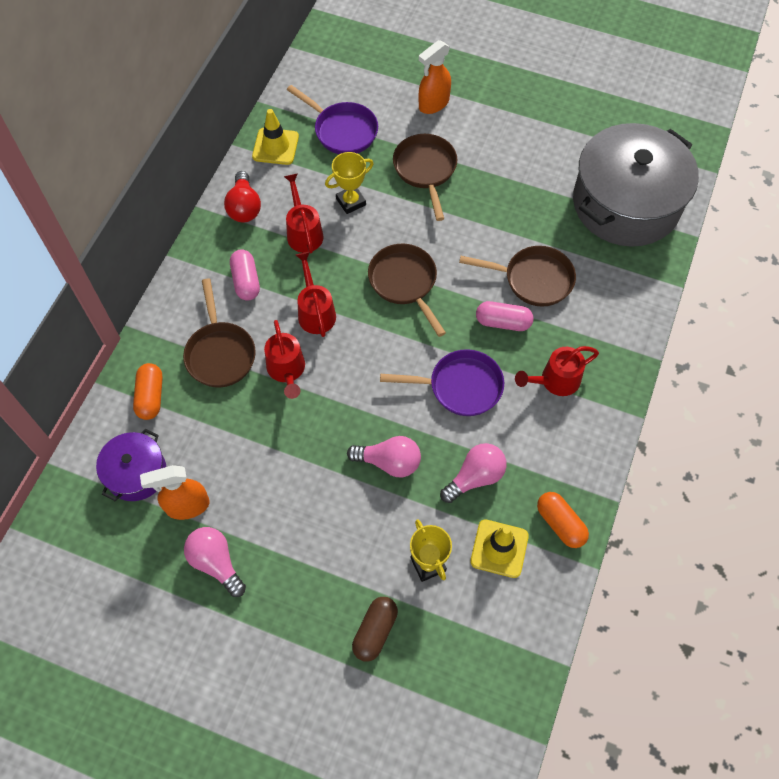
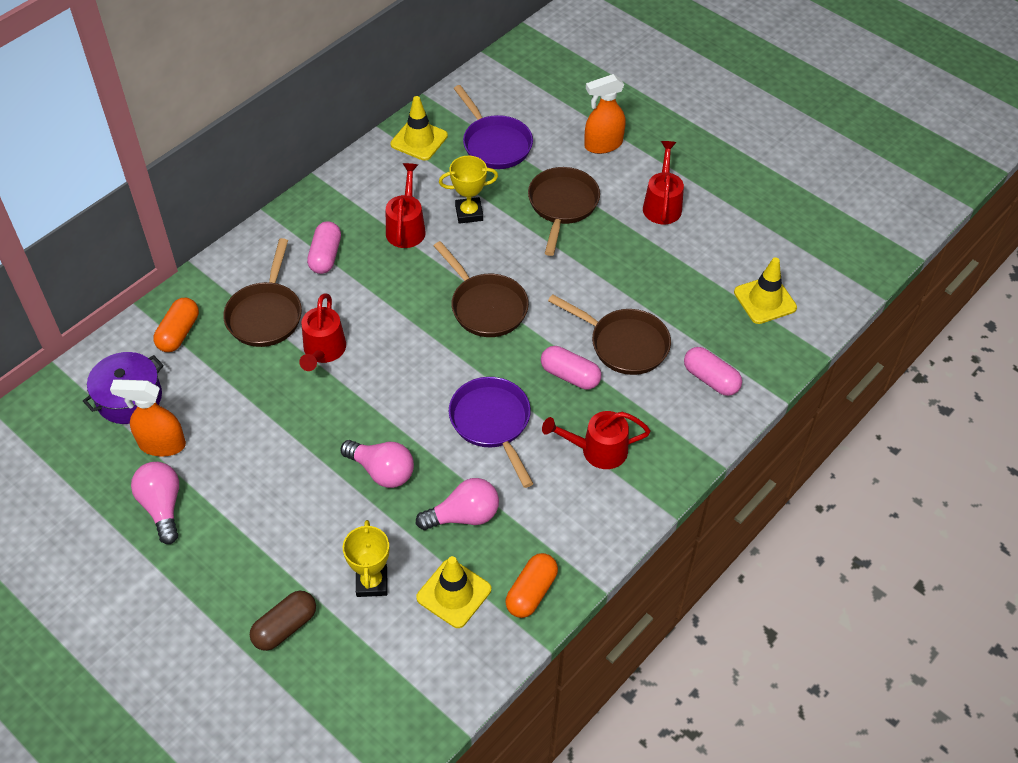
camera: 20 degrees right, 10 degrees down
red light bulb [224,171,261,222] -> none
red watering can [296,252,336,337] -> red watering can moved to [643,141,684,224]
brown pan [368,244,446,337] -> brown pan turned 150 degrees clockwise [434,241,529,337]
purple pan [380,349,504,416] -> purple pan turned 135 degrees counterclockwise [449,377,533,488]
orange capsule [537,492,589,548] -> orange capsule turned 45 degrees clockwise [505,553,558,618]
grey pot [573,123,699,247] -> yellow traffic cone [734,257,797,324]
none -> pink capsule [684,347,742,396]

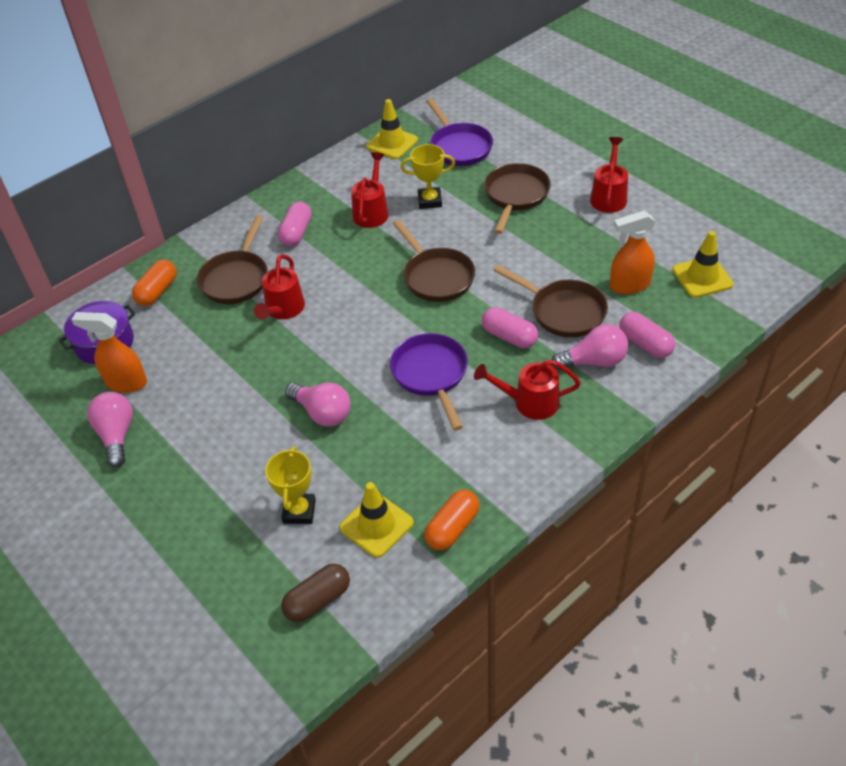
camera: 10 degrees right, 5 degrees down
brown capsule [250,591,316,651] -> brown capsule moved to [281,564,350,622]
pink light bulb [416,478,499,530] -> pink light bulb moved to [552,324,628,370]
orange spray bottle [584,74,626,154] -> orange spray bottle moved to [610,211,656,294]

